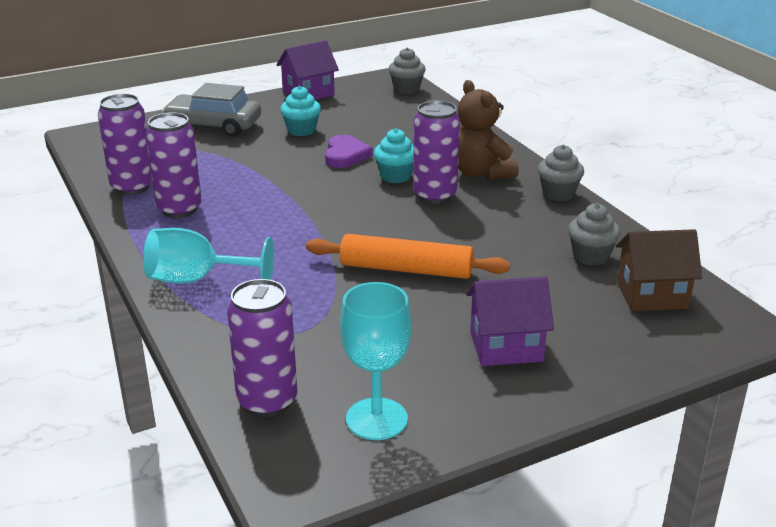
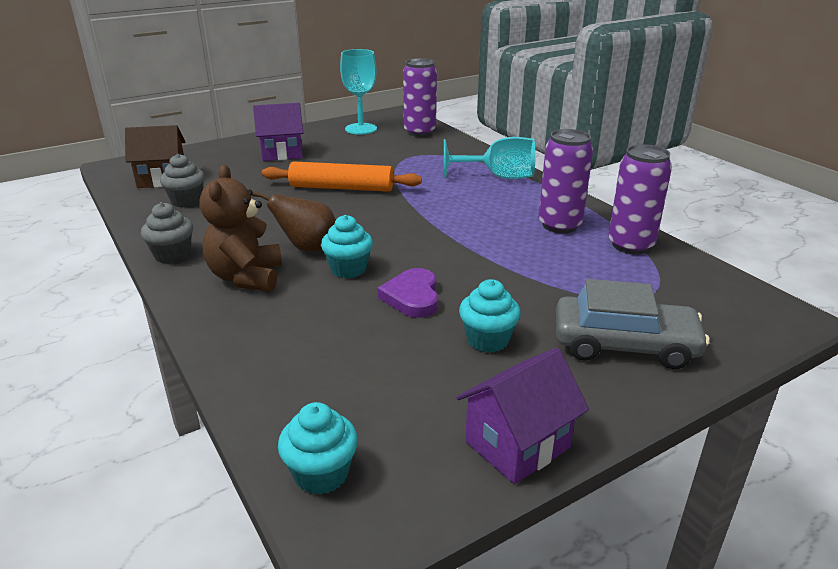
camera: 175 degrees right, 0 degrees up
grey cupcake [389,47,426,94] -> turquoise cupcake [278,402,358,495]
purple can [413,101,460,204] -> brown pear [252,191,336,252]
brown teddy bear [458,80,519,180] -> brown teddy bear turned 150 degrees counterclockwise [200,165,282,292]

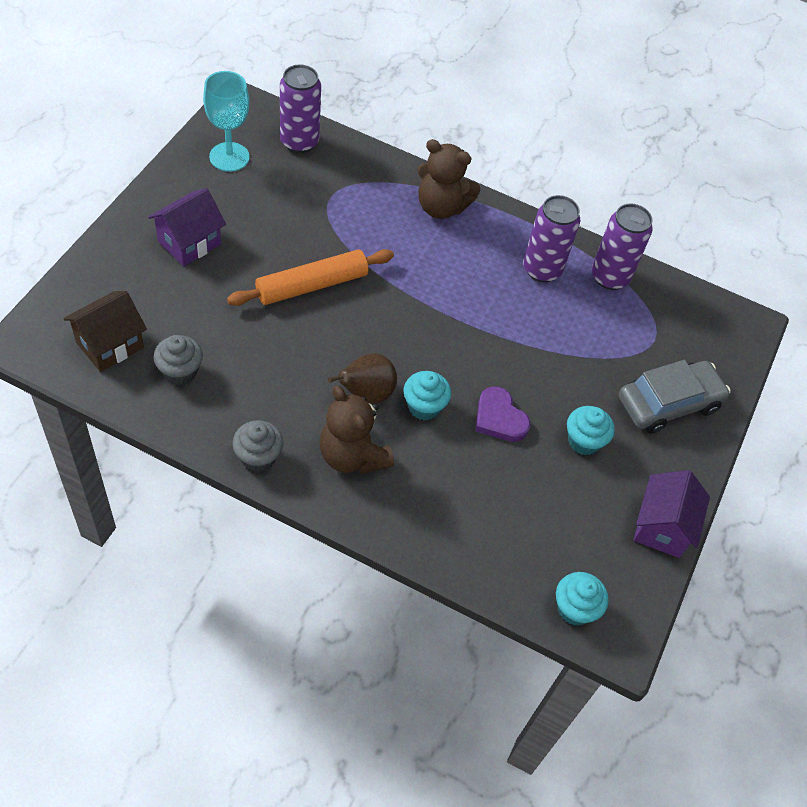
camera: 40 degrees left, 25 degrees up
turquoise goblet [444,137,536,179] -> brown teddy bear [417,139,481,219]

